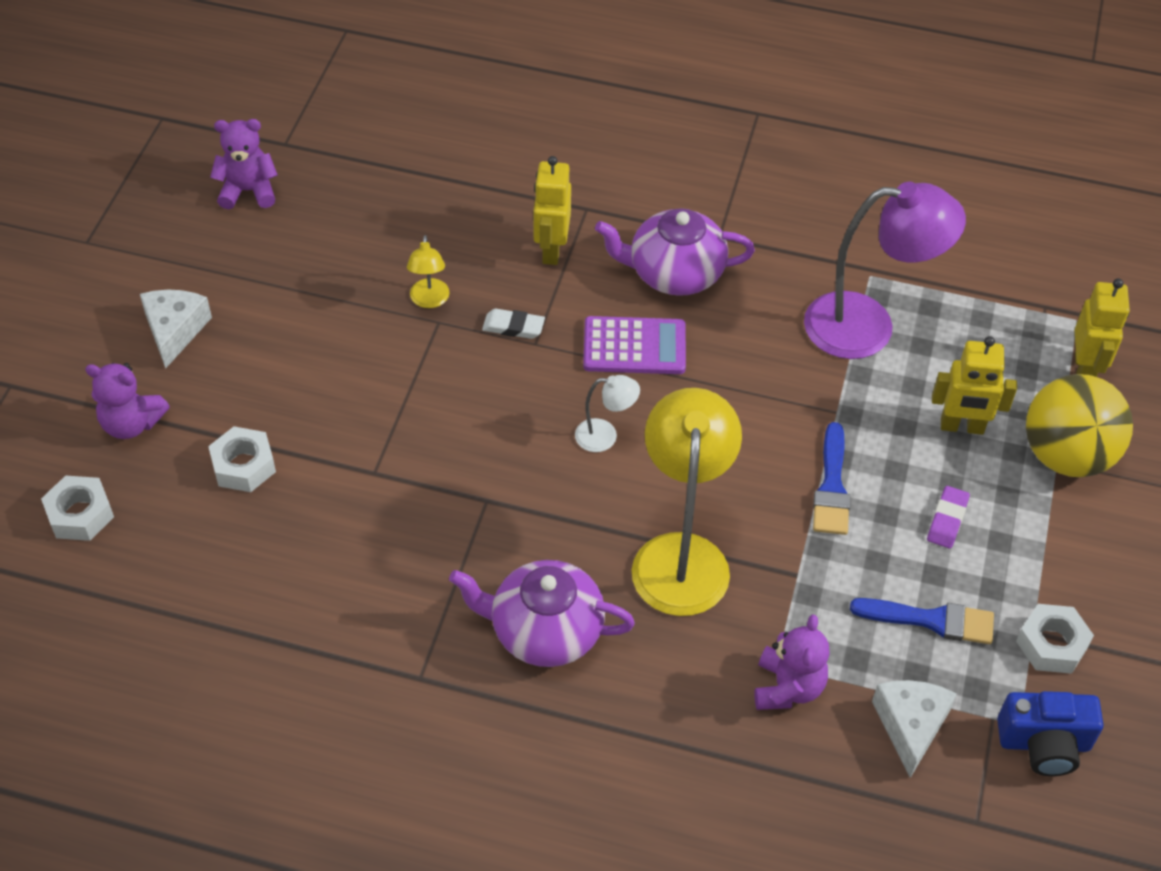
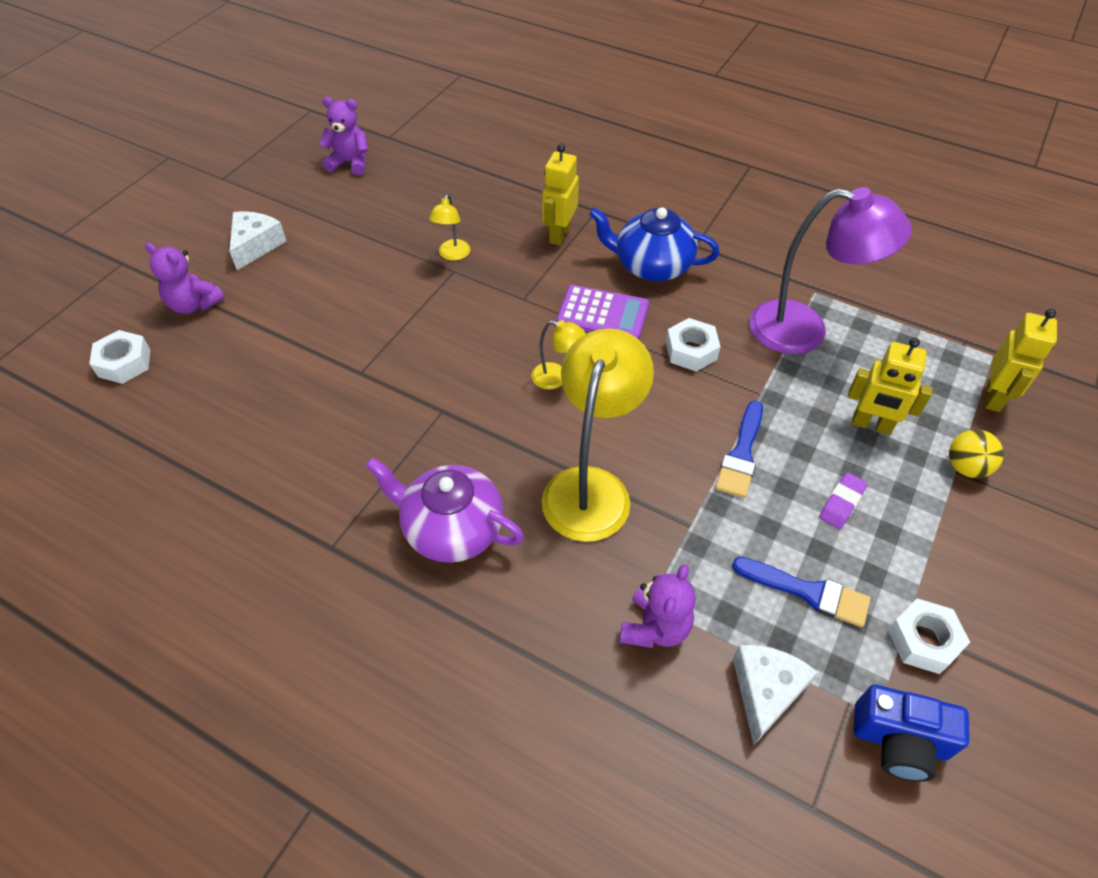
camera: 15 degrees right, 0 degrees up
white nut [208,426,276,492] -> white nut moved to [666,318,721,372]
white eraser [482,309,545,339] -> none
white lamp [575,375,640,452] -> yellow lamp [531,320,586,390]
purple teapot [595,208,755,296] -> blue teapot [589,207,720,281]
yellow ball [1026,374,1133,477] -> yellow ball [949,429,1004,478], size x0.51

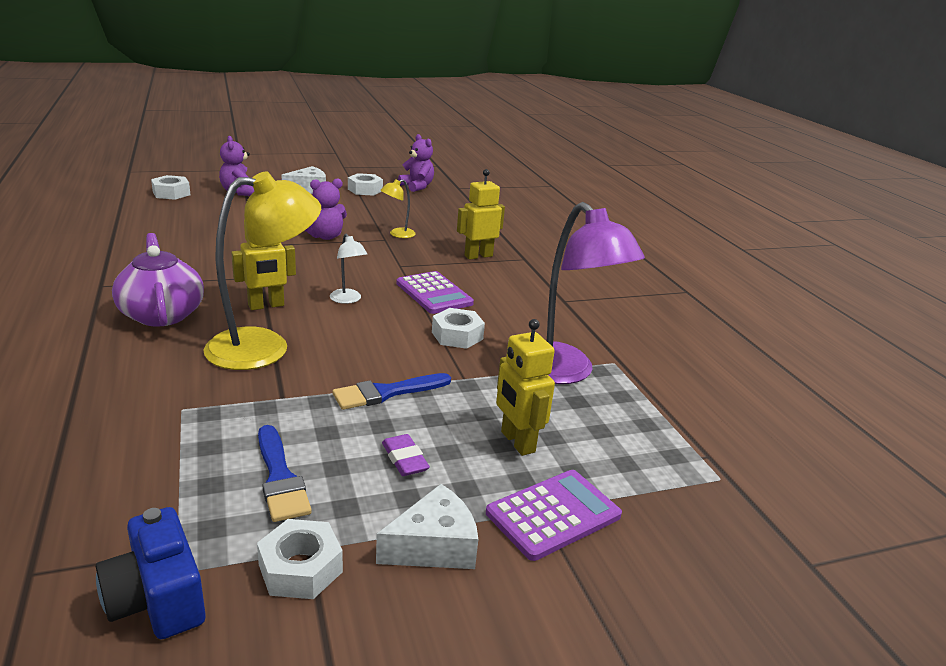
camera: 40 degrees right, 25 degrees down
yellow lamp [531,320,586,390] -> white lamp [330,234,367,304]
blue teapot [589,207,720,281] -> none
purple teddy bear [620,564,696,648] -> purple teddy bear moved to [305,178,347,240]
white cheese [733,645,818,745] -> white cheese moved to [376,484,478,569]
purple eraser [819,472,868,529] -> purple eraser turned 75 degrees clockwise [382,434,430,476]
yellow ball [949,429,1004,478] -> purple calculator [486,470,622,561]
yellow robot [985,309,1057,412] -> yellow robot moved to [231,219,296,310]
none -> white nut [348,173,383,196]

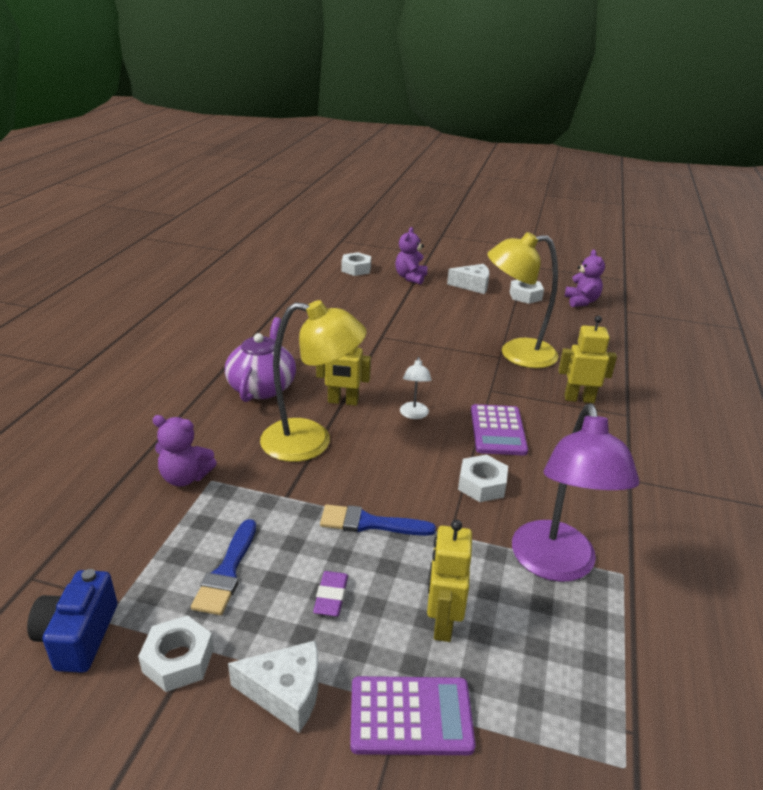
camera: 35 degrees right, 5 degrees up
purple teddy bear [305,178,347,240] -> purple teddy bear moved to [152,415,217,486]
yellow lamp [380,179,416,238] -> yellow lamp [487,232,559,368], size x2.21

